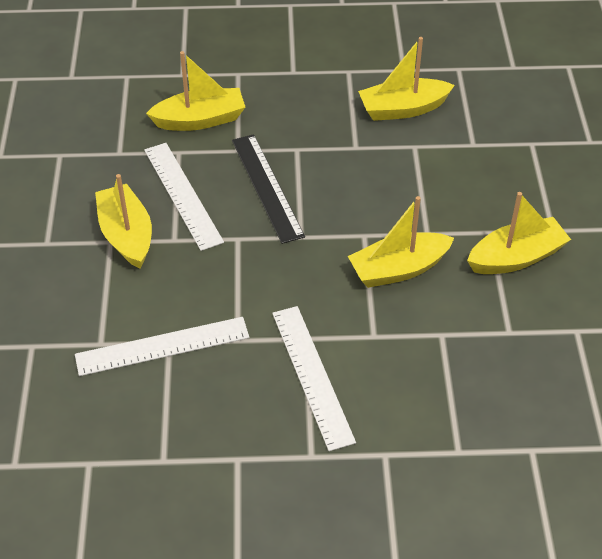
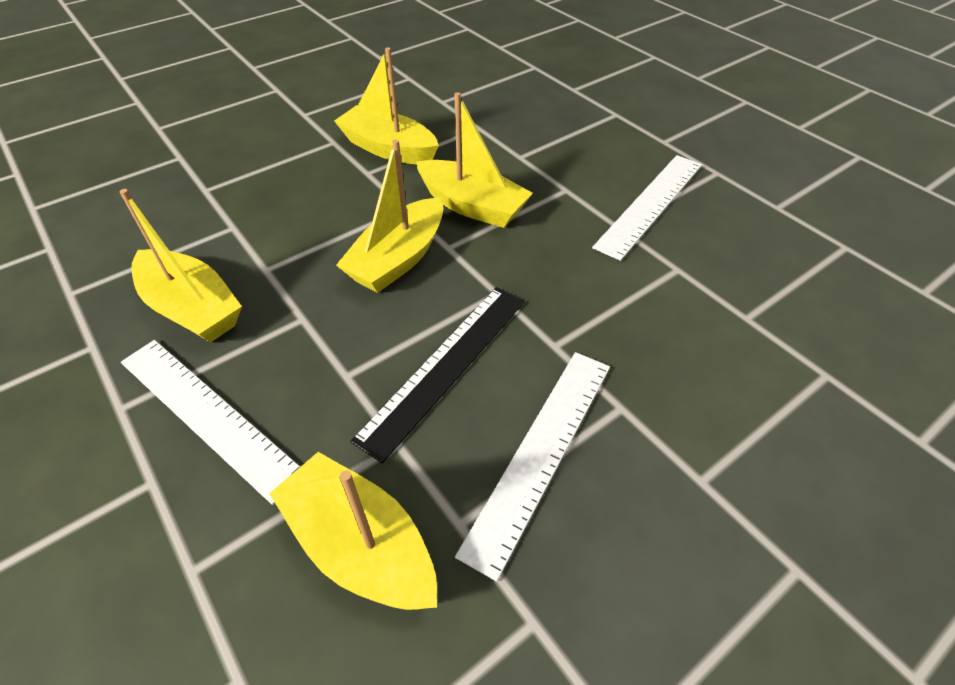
camera: 125 degrees left, 0 degrees up
white ruler [75,317,249,376] -> white ruler moved to [121,340,300,505]
yellow boat [95,174,152,269] -> yellow boat moved to [336,139,444,293]

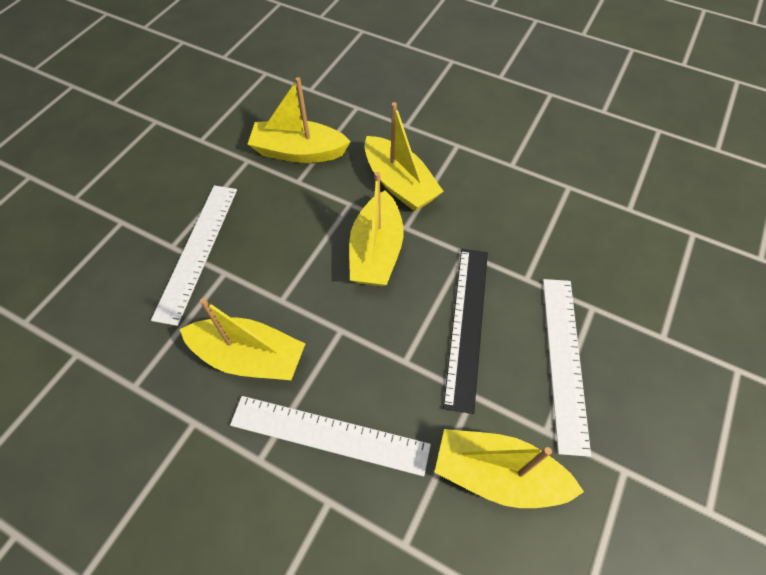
camera: 25 degrees left, 10 degrees up
yellow boat [416,92,533,228] -> yellow boat turned 45 degrees clockwise [365,102,444,211]
white ruler [592,155,702,261] -> white ruler moved to [151,185,237,326]

